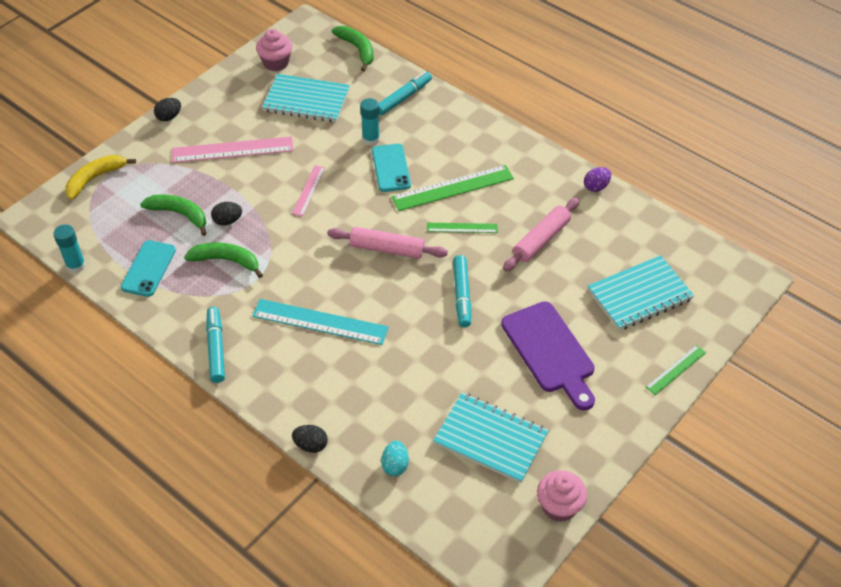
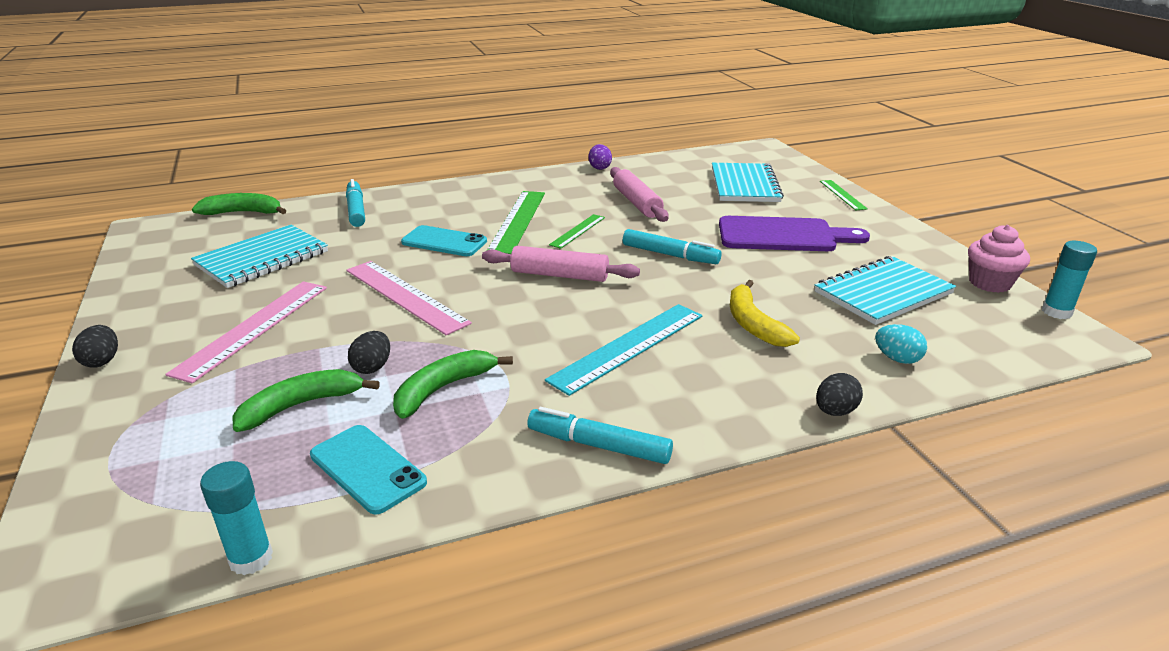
camera: 60 degrees left, 20 degrees down
yellow banana [65,155,136,200] -> yellow banana moved to [730,280,800,347]
pink cupcake [256,29,292,71] -> none
pink ruler [292,166,325,216] -> pink ruler [347,261,472,335], size x1.81
pink rolling pin [327,227,448,259] -> pink rolling pin turned 60 degrees clockwise [482,246,640,282]
turquoise glue stick [360,98,380,146] -> turquoise glue stick moved to [1042,241,1097,319]

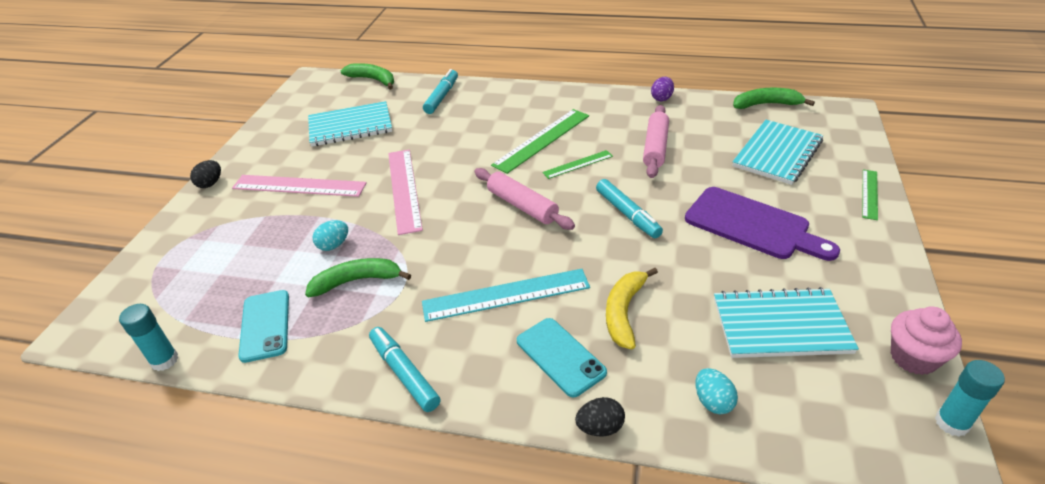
camera: 35 degrees right, 10 degrees up
pink ruler [165,281,327,383] -> pink ruler turned 45 degrees clockwise [232,175,367,197]
green banana [232,369,380,432] -> green banana moved to [733,88,815,109]
black egg [348,331,390,374] -> turquoise egg [312,220,348,251]
turquoise phone [401,225,487,256] -> turquoise phone moved to [517,318,607,397]

